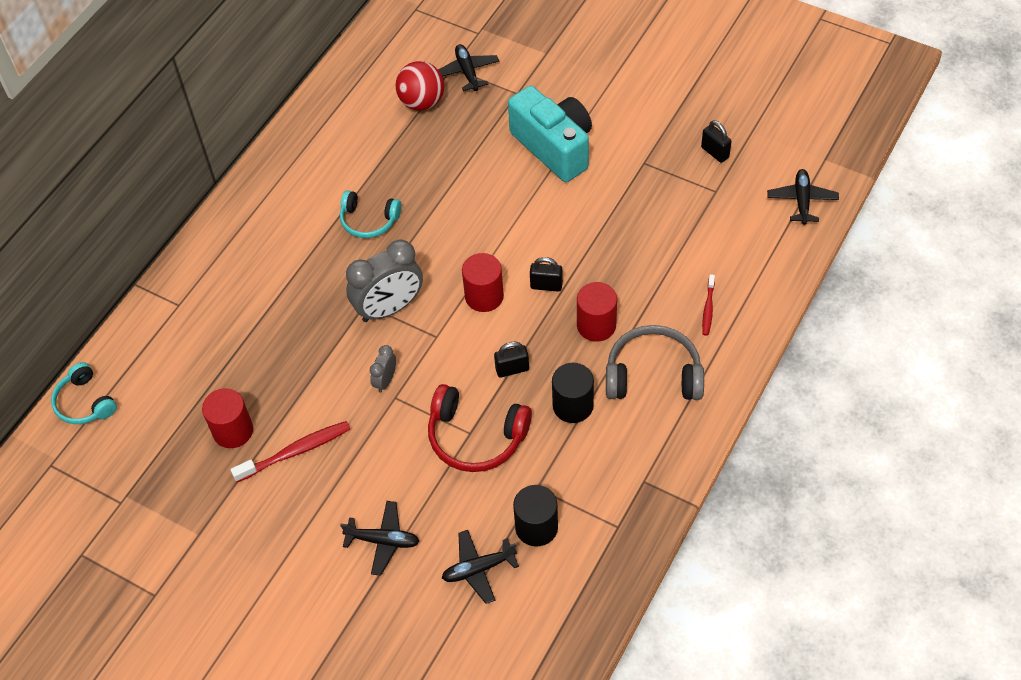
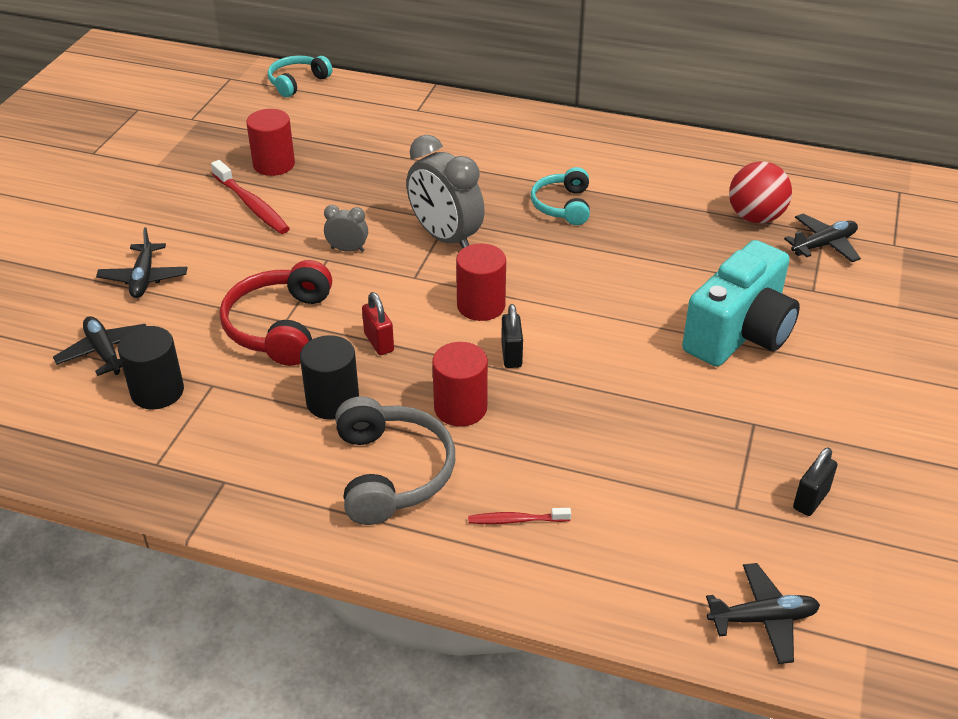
camera: 75 degrees right, 15 degrees down
black padlock [494,342,529,378] -> red padlock [362,292,394,355]

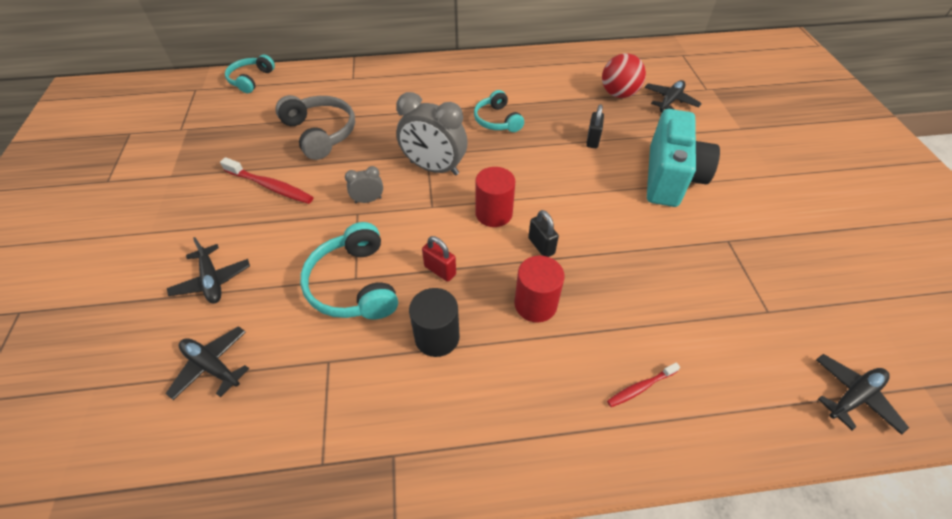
camera: 25 degrees left, 10 degrees up
black cylinder [118,326,184,409] -> none
red headphones [220,260,332,366] -> turquoise headphones [300,222,398,320]
red cylinder [246,109,295,176] -> none
grey headphones [335,396,455,525] -> grey headphones moved to [275,95,355,160]
black padlock [793,447,837,516] -> black padlock moved to [586,104,604,148]

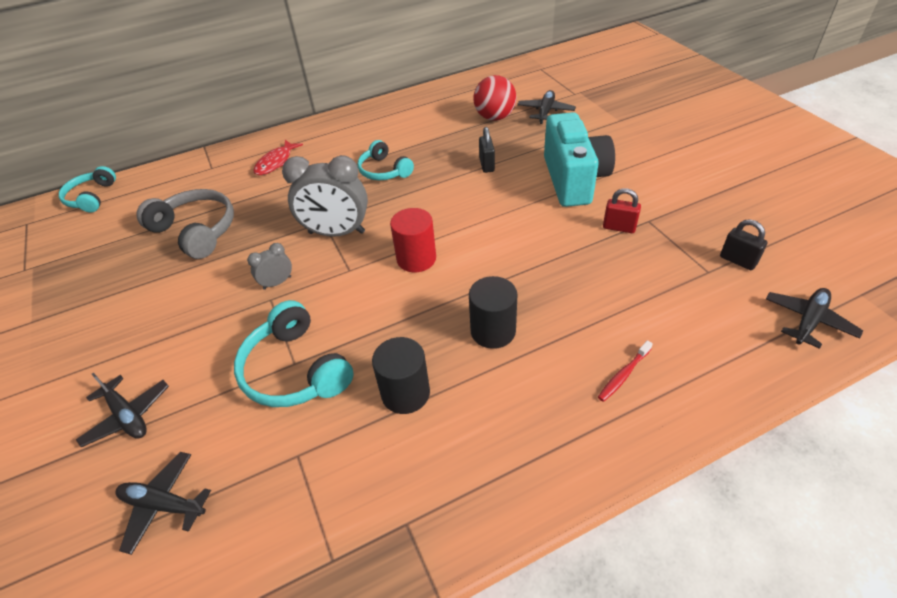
camera: 15 degrees left, 5 degrees down
red toothbrush [220,157,314,204] -> none
red padlock [422,236,456,282] -> red padlock moved to [603,188,641,233]
red cylinder [515,256,565,323] -> black cylinder [469,276,518,349]
black padlock [528,210,559,257] -> black padlock moved to [720,219,767,270]
none -> red fish [253,140,303,175]

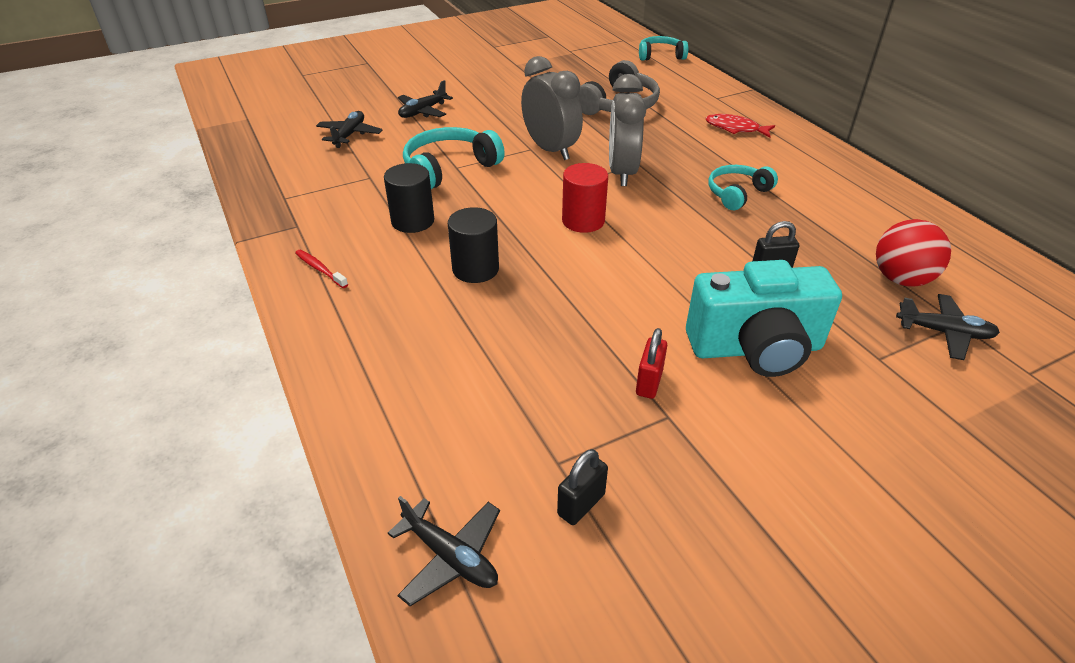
camera: 85 degrees right, 5 degrees down
grey clock [247,243,292,290] -> grey clock [521,56,583,160], size x2.07
red toothbrush [598,340,653,402] -> red toothbrush moved to [295,250,348,288]

